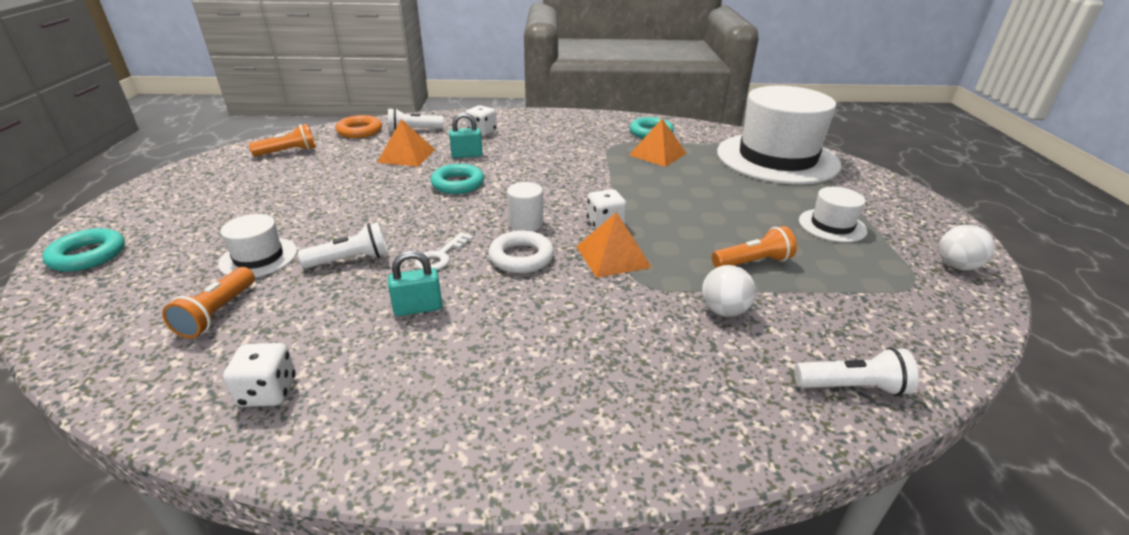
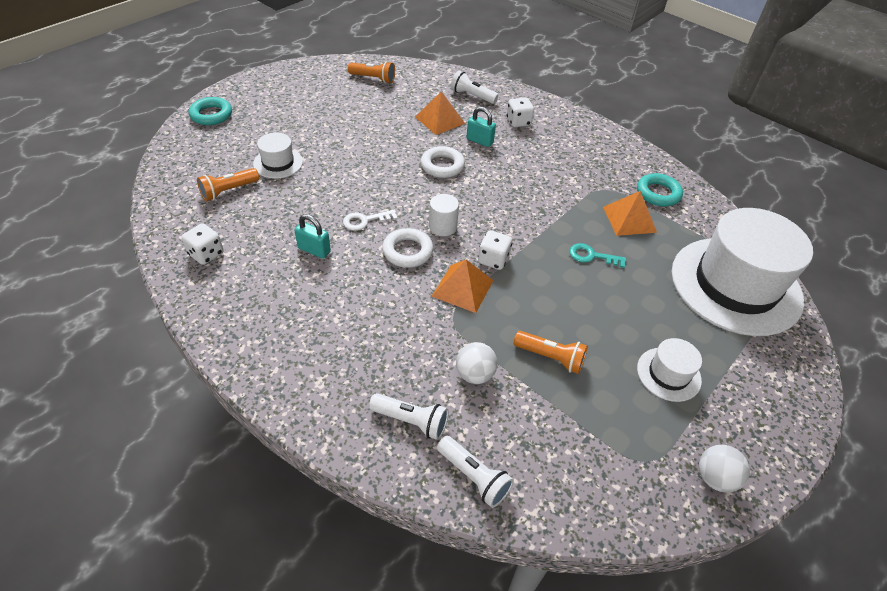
camera: 40 degrees right, 15 degrees up
white flashlight [298,222,388,268] -> white flashlight moved to [369,393,449,440]
orange ring [336,115,382,138] -> none
turquoise ring [431,164,484,194] -> white ring [421,146,465,178]
none -> turquoise key [569,243,626,268]

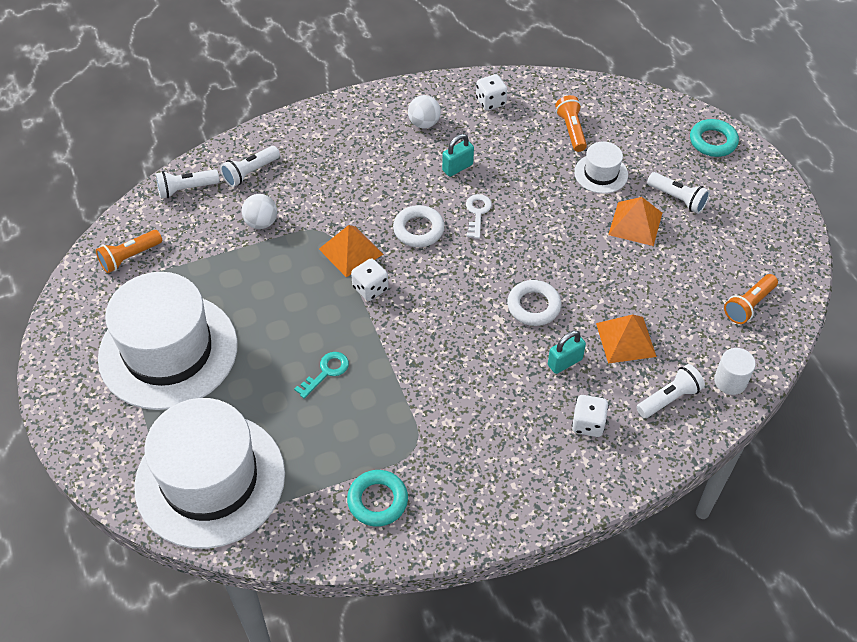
camera: 120 degrees right, 5 degrees up
white cylinder [429,194,459,236] -> white cylinder moved to [714,348,756,395]
orange flashlight [514,331,588,374] -> orange flashlight moved to [96,230,162,273]
orange pyramid [603,191,657,236] -> orange pyramid moved to [608,197,662,246]
white hat [637,338,702,402] -> white hat [98,272,238,410], size x2.29
white ball [699,445,750,493] -> white ball moved to [408,95,441,128]
none -> white flashlight [647,172,710,214]

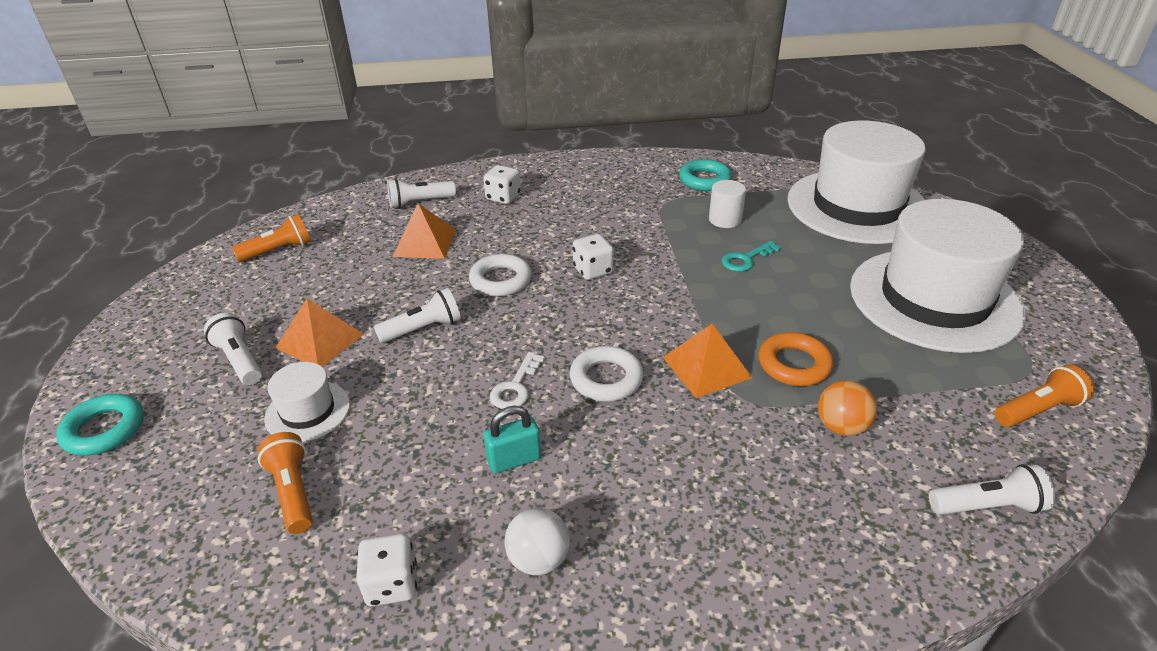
camera: 165 degrees left, 15 degrees down
white flashlight [220,146,280,187] -> white flashlight moved to [374,288,461,343]
white ball [242,194,277,229] -> orange ball [818,380,877,436]
white dice [351,259,388,301] -> white dice moved to [573,234,614,280]
turquoise padlock [548,330,586,374] -> none
orange flashlight [555,95,587,152] -> orange flashlight turned 150 degrees clockwise [258,432,313,534]
white cylinder [714,348,756,395] -> white cylinder moved to [709,180,746,228]
none -> orange ring [759,332,833,386]

